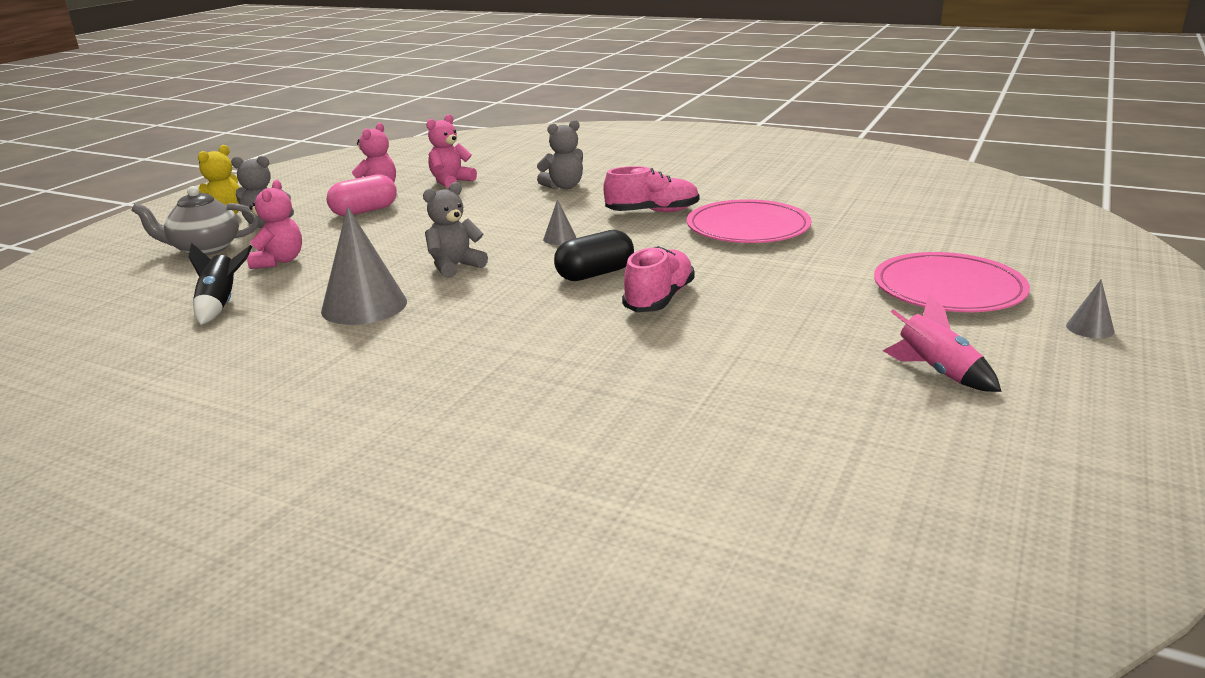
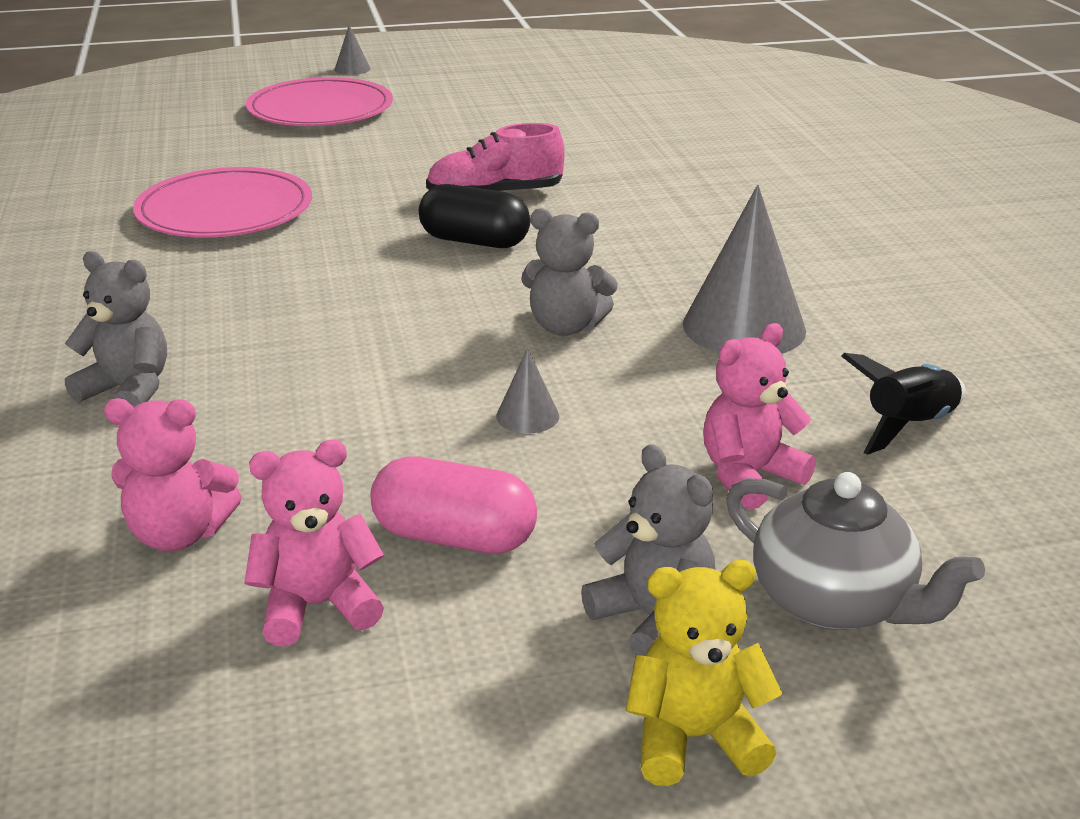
camera: 130 degrees left, 5 degrees up
grey cone [543,199,576,245] -> grey cone moved to [496,348,559,434]
pink shoe [604,166,699,212] -> none
pink rocket [882,295,1001,392] -> none

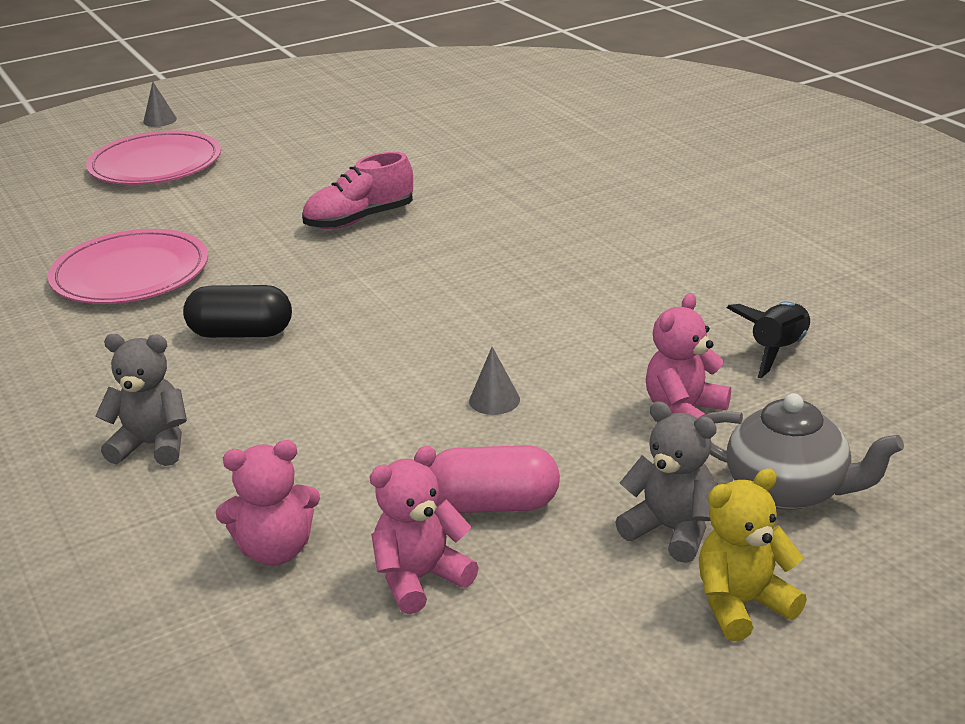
camera: 15 degrees left, 0 degrees up
black capsule [419,184,530,248] -> black capsule moved to [183,285,292,338]
grey teddy bear [521,208,618,336] -> none
grey cone [683,185,806,354] -> none

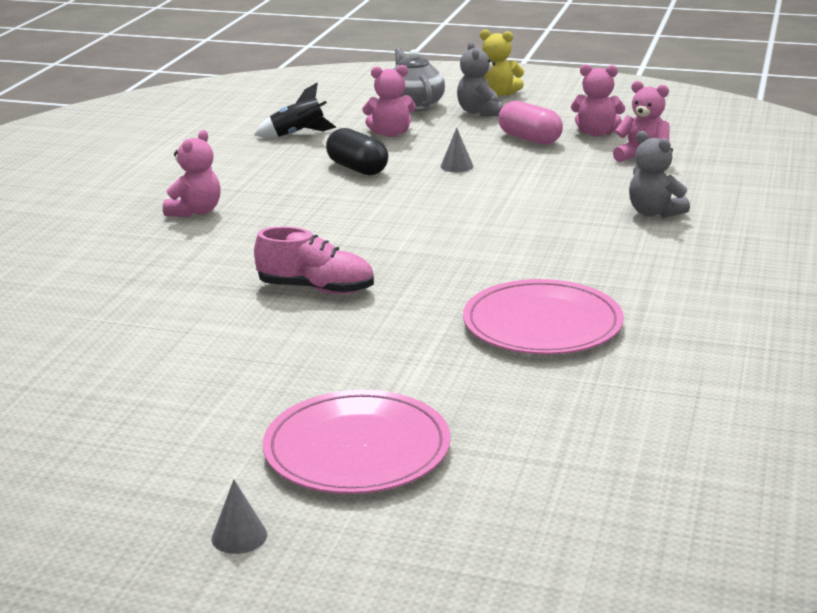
camera: 135 degrees left, 5 degrees down
black capsule [183,285,292,338] -> black capsule moved to [326,128,388,175]
none -> pink teddy bear [163,130,221,217]

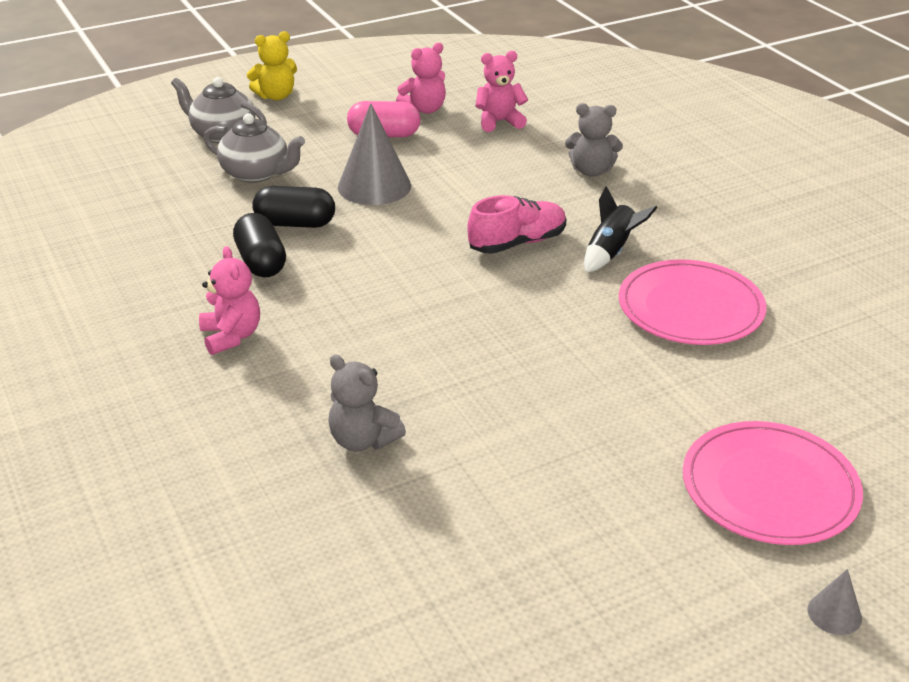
camera: 45 degrees left, 10 degrees up
black rocket [254,83,336,138] -> black rocket moved to [584,186,657,273]
pink shoe [254,226,374,294] -> pink shoe moved to [467,195,566,254]
pink teddy bear [362,65,416,137] -> grey teapot [204,113,305,183]
grey cone [440,128,473,172] -> grey cone [338,103,411,205], size x2.18
grey teddy bear [457,42,502,116] -> grey teddy bear moved to [328,355,406,452]
none -> black capsule [233,213,286,277]

